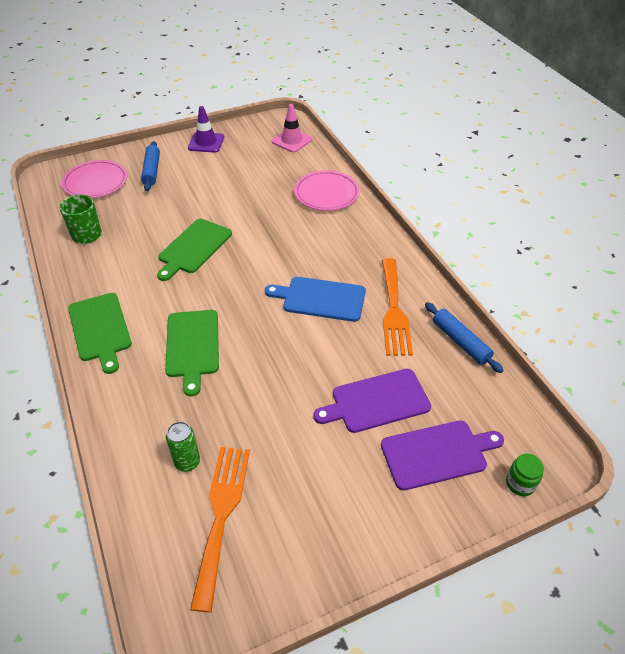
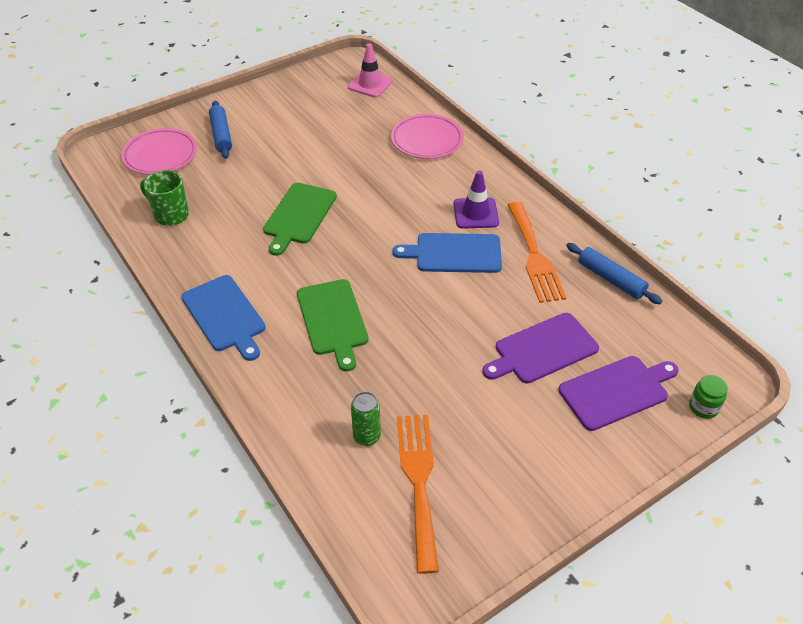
camera: 10 degrees left, 0 degrees up
green cutting board [68,293,132,374] -> blue cutting board [181,275,265,361]
purple traffic cone [188,106,224,153] -> purple traffic cone moved to [453,171,499,229]

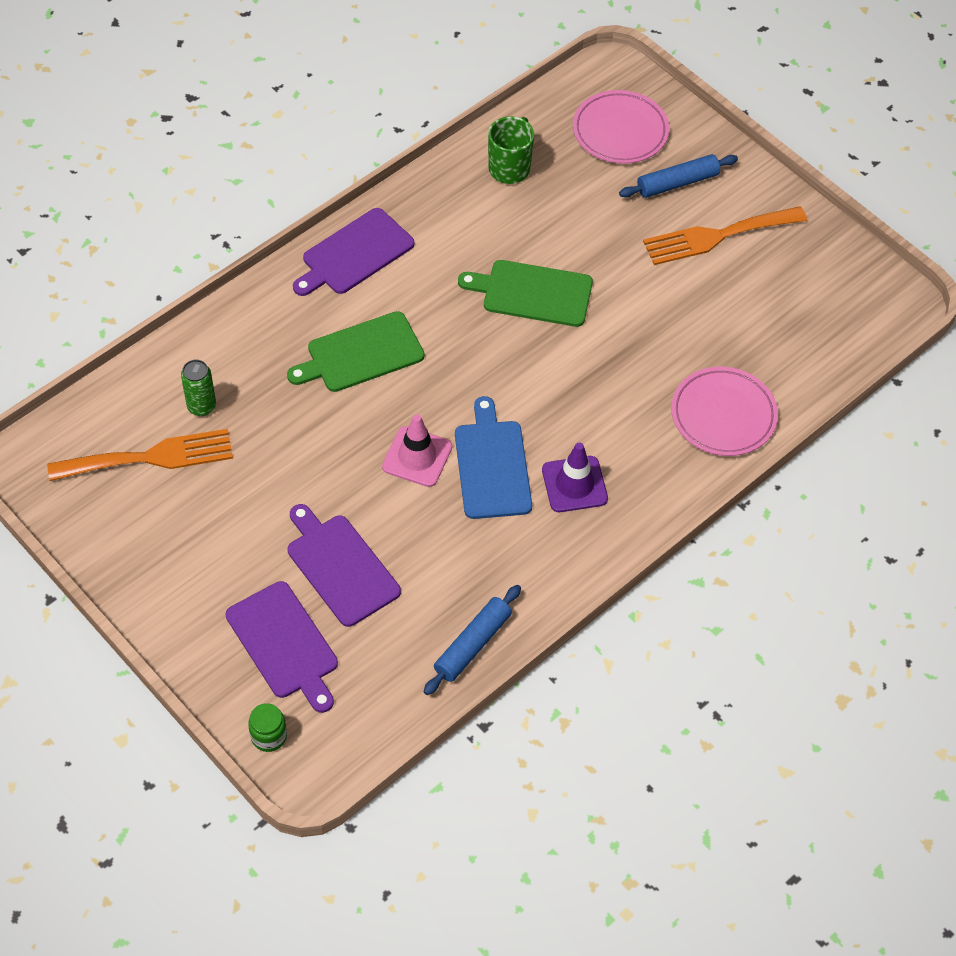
camera: 80 degrees right, 10 degrees up
blue cutting board [181,275,265,361] -> purple cutting board [293,208,414,296]
pink traffic cone [348,44,393,97] -> pink traffic cone moved to [382,414,452,487]
orange fork [508,202,566,303] -> orange fork moved to [643,206,807,265]

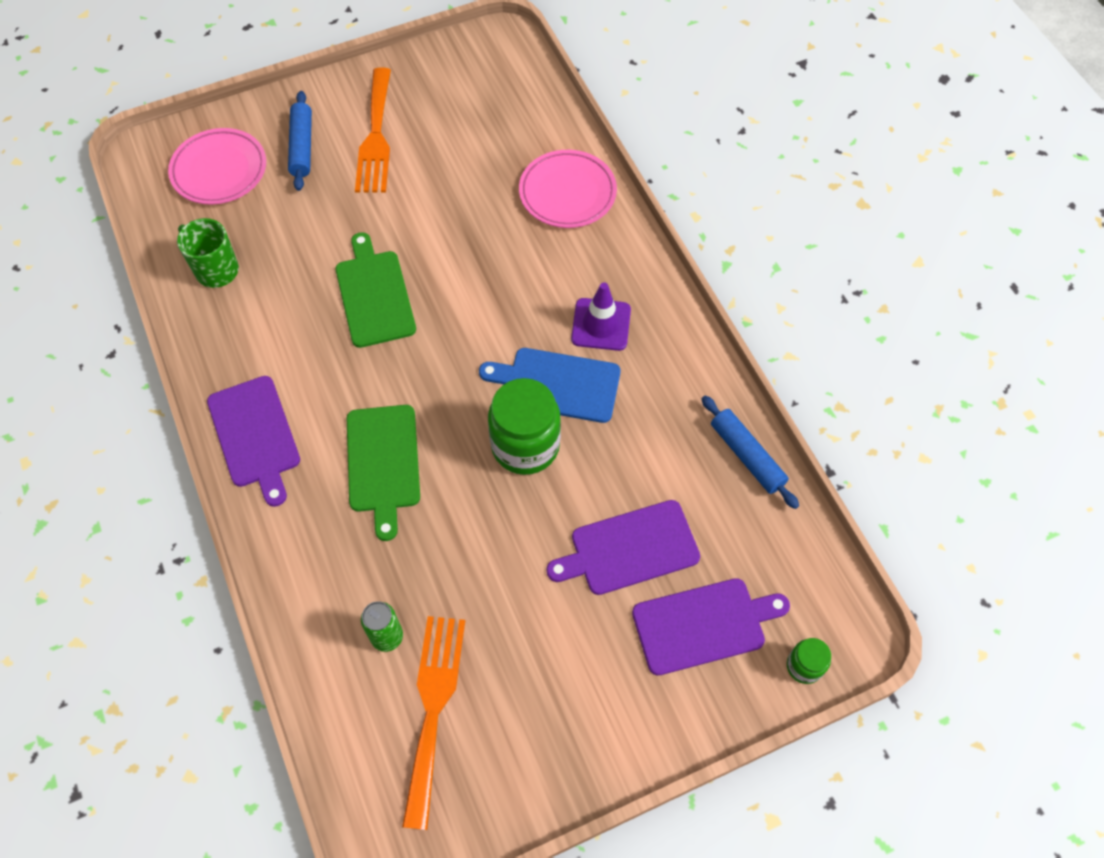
camera: 70 degrees left, 5 degrees up
pink traffic cone [382,414,452,487] -> green jar [488,378,561,475]
green cutting board [458,260,593,327] -> green cutting board turned 135 degrees clockwise [336,232,416,348]

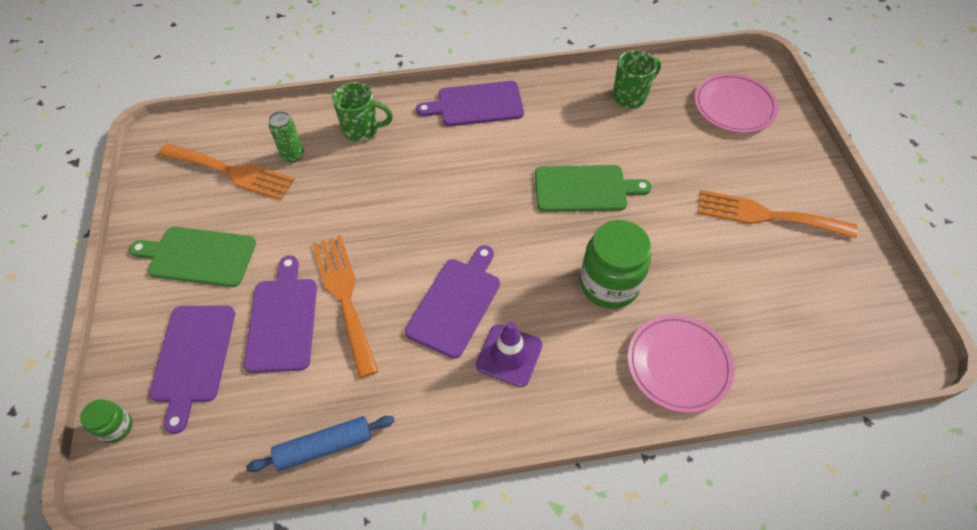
camera: 105 degrees right, 5 degrees down
blue rolling pin [288,91,312,191] -> none
green cutting board [347,405,420,541] -> green cutting board moved to [129,227,256,287]
blue cutting board [479,348,621,423] -> purple cutting board [405,245,500,359]
green jar [488,378,561,475] -> green jar moved to [580,220,651,309]
none -> orange fork [312,235,379,378]
none -> green mug [332,82,393,141]

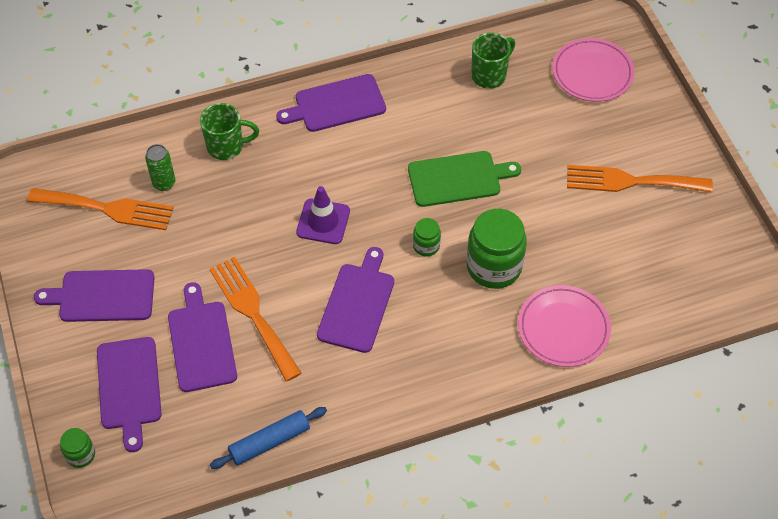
camera: 10 degrees left, 0 degrees up
green cutting board [129,227,256,287] -> purple cutting board [34,269,155,322]
purple traffic cone [476,321,543,387] -> purple traffic cone moved to [296,186,350,244]
none -> green jar [413,218,441,257]

